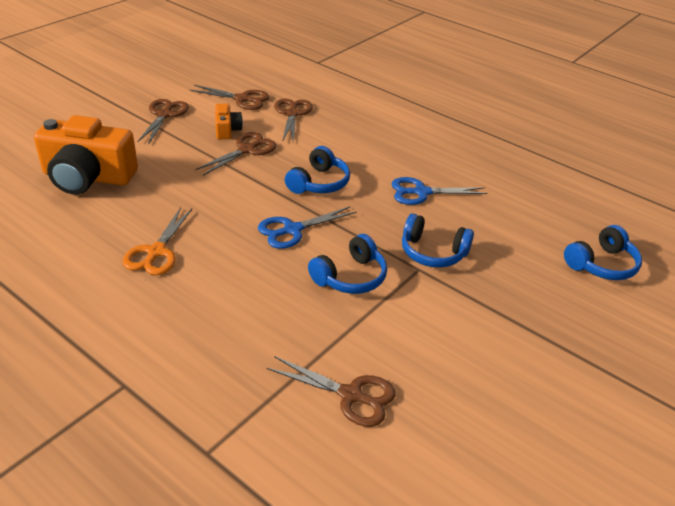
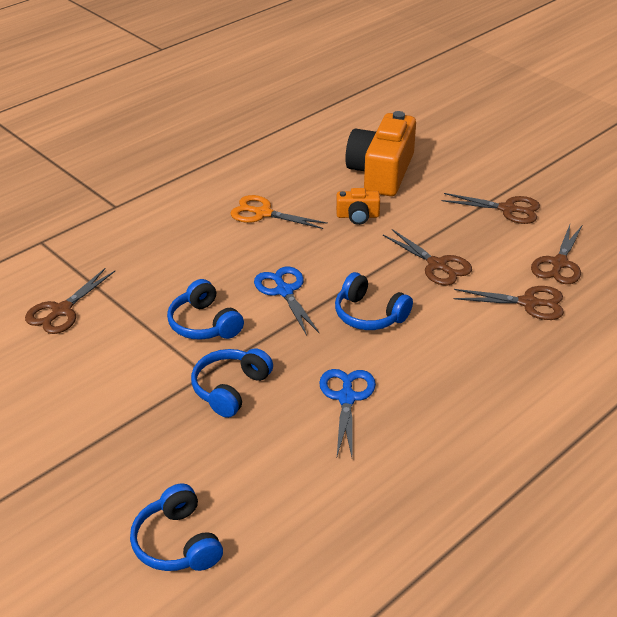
camera: 100 degrees right, 0 degrees up
orange camera [215,104,243,139] -> orange camera moved to [336,188,380,225]

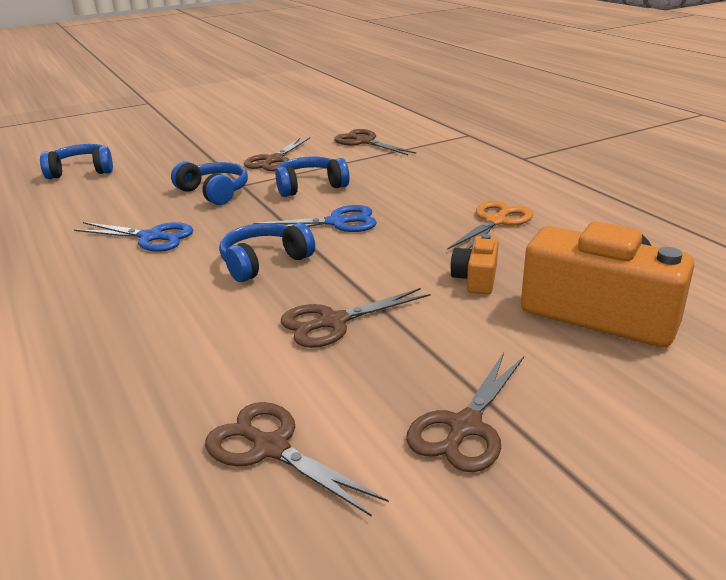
camera: 105 degrees right, 10 degrees down
brown scissors [454,286,564,320] -> brown scissors moved to [244,137,310,171]

